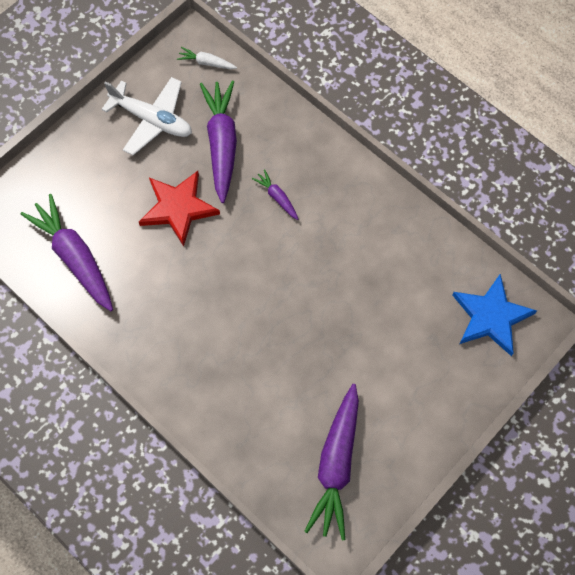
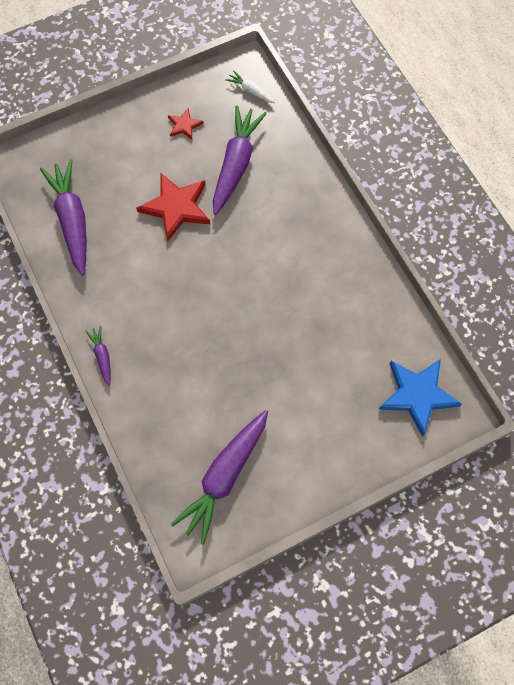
camera: 20 degrees right, 0 degrees up
white plane [102,77,192,155] -> red star [168,108,204,140]
purple carrot [252,169,298,220] -> purple carrot moved to [86,326,111,386]

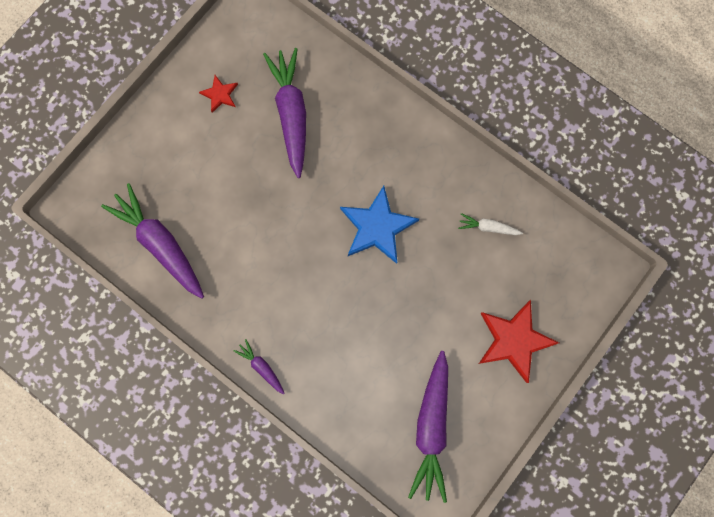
camera: 25 degrees left, 10 degrees up
red star [136,173,210,241] -> red star moved to [479,300,559,383]
white carrot [225,70,275,103] -> white carrot moved to [458,213,523,235]
blue star [379,359,462,437] -> blue star moved to [340,186,419,264]

